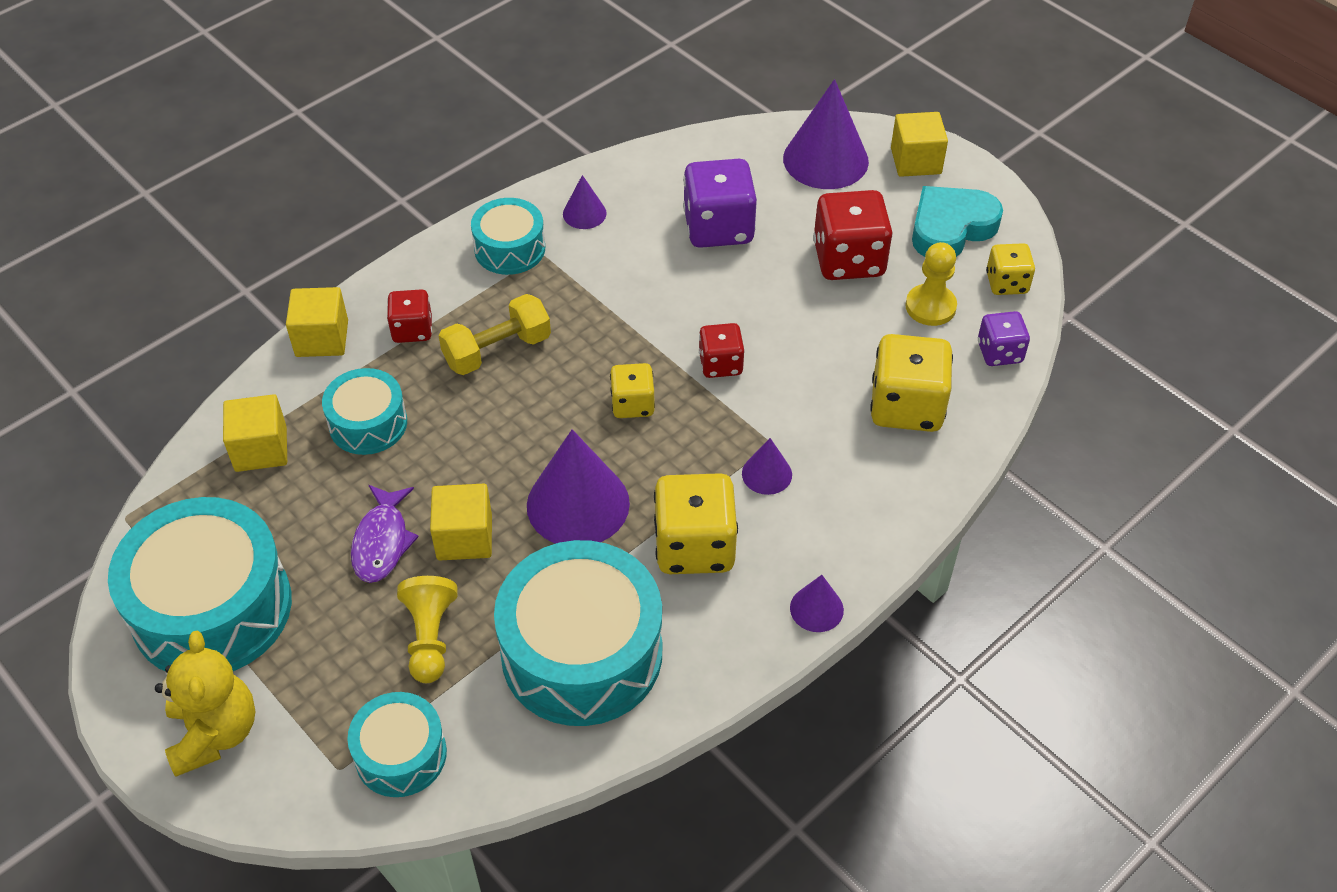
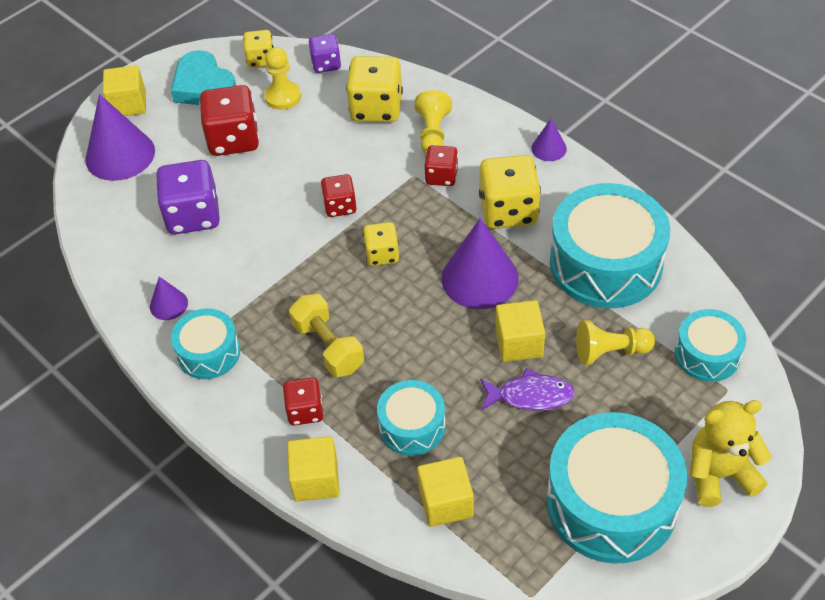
camera: 90 degrees left, 0 degrees up
purple cone [742,438,792,495] -> red dice [424,145,458,186]
none -> yellow pawn [414,90,452,154]

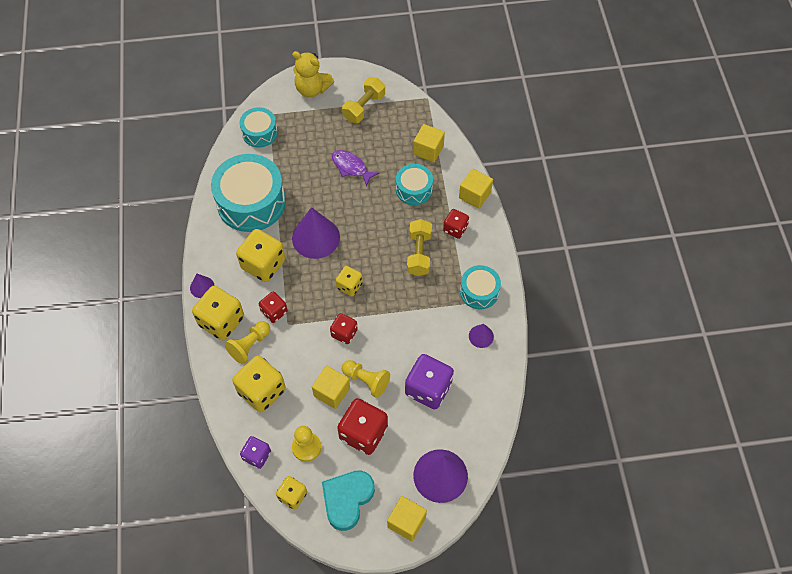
camera: 145 degrees left, 10 degrees up
turquoise heart [171,50,236,105] -> turquoise heart turned 150 degrees counterclockwise [322,470,375,531]
yellow cube [495,300,545,362] -> yellow cube moved to [312,366,350,409]
turquoise drum [546,412,687,564] -> yellow dumbbell [342,77,385,123]
yellow pawn [576,320,655,365] -> yellow pawn moved to [342,360,390,398]
none -> yellow dice [192,286,244,340]

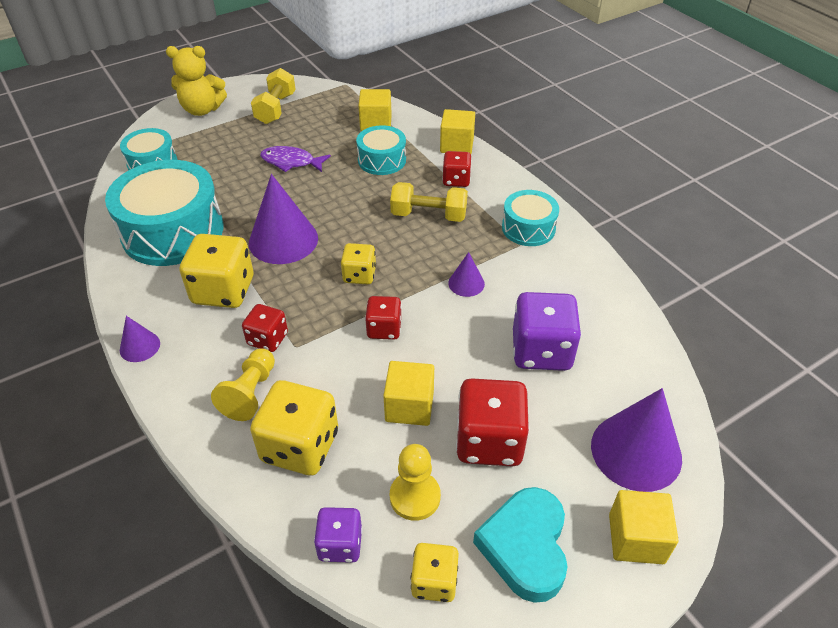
camera: 25 degrees left, 15 degrees down
yellow dice [192,286,244,340] -> none
yellow pawn [342,360,390,398] -> none
yellow dumbbell [407,219,432,276] -> yellow dumbbell turned 60 degrees counterclockwise [390,182,468,222]
purple cone [469,324,494,348] -> purple cone moved to [448,252,485,297]

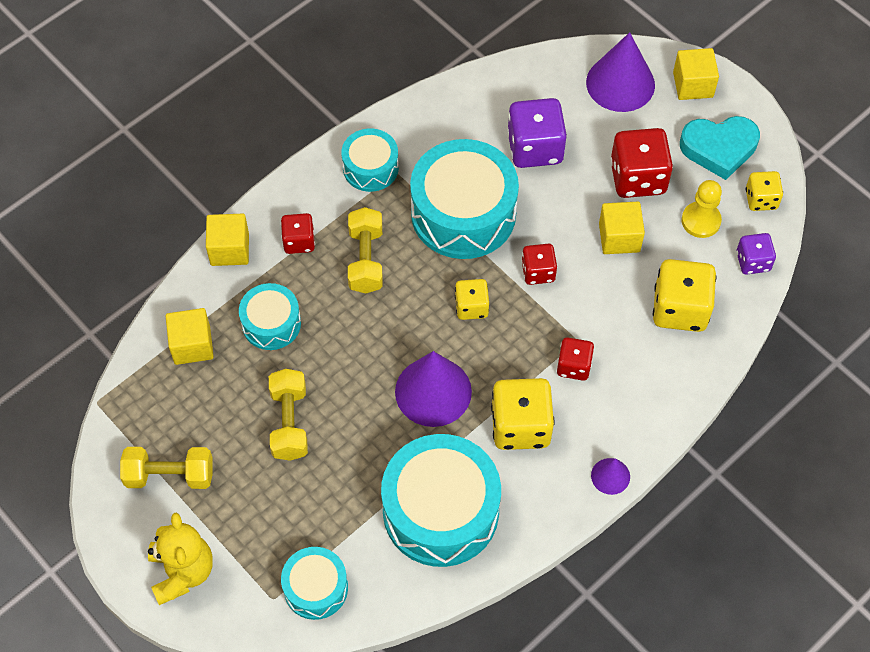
camera: 100 degrees left, 15 degrees up
yellow pawn [211,348,275,421] -> none
purple fish [260,146,331,172] -> yellow dumbbell [269,369,308,461]
purple cone [448,252,485,297] -> turquoise drum [410,139,519,259]

